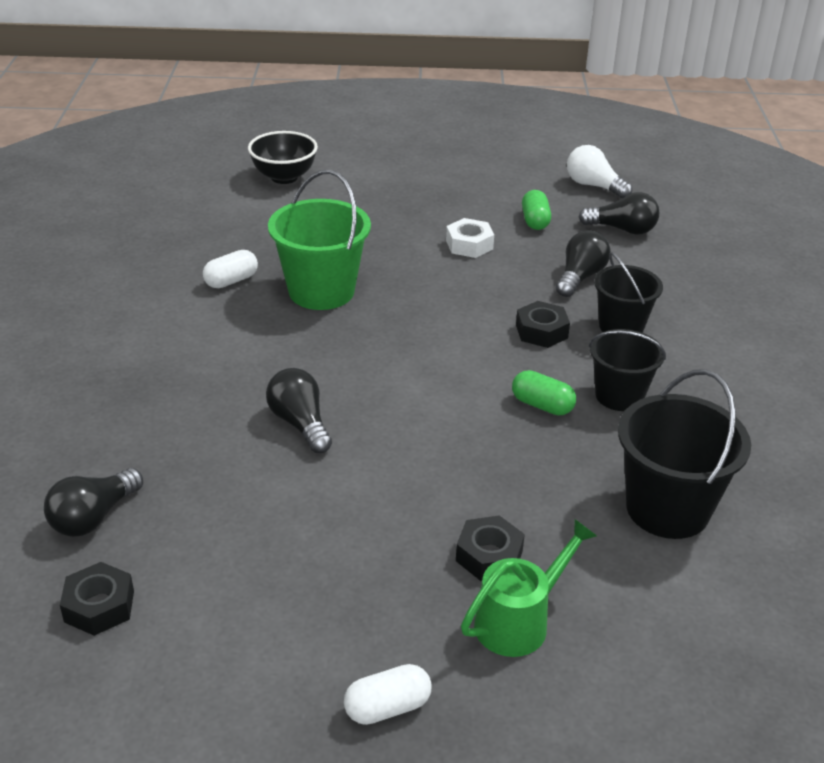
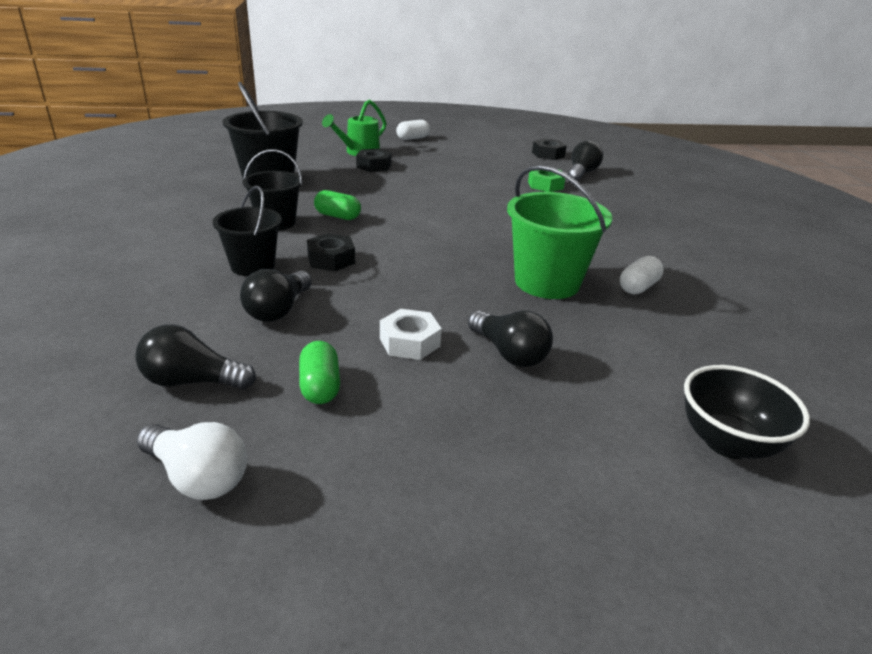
camera: 170 degrees right, 5 degrees down
black light bulb [266,368,332,453] -> black light bulb moved to [468,311,553,367]
none -> green nut [528,170,565,192]

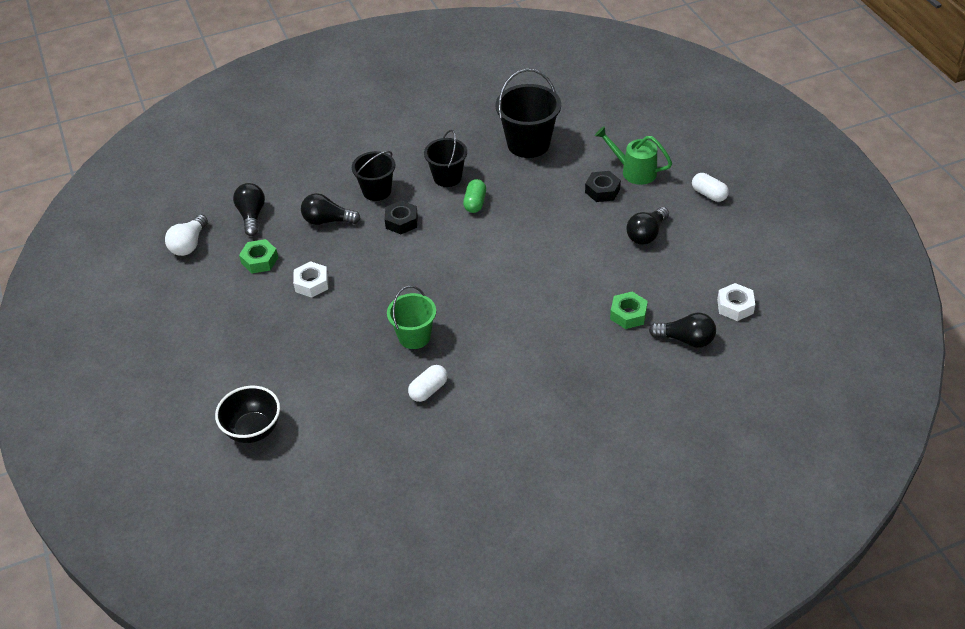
camera: 80 degrees right, 15 degrees up
green capsule [299,341,340,404] -> green nut [239,239,278,274]
black light bulb [468,311,553,367] -> black light bulb moved to [626,207,669,245]
green bucket [507,165,612,299] -> green bucket [387,286,436,349], size x0.65
black nut [532,139,567,160] -> white nut [717,283,755,321]
white capsule [620,256,664,294] -> white capsule turned 75 degrees counterclockwise [408,365,448,402]

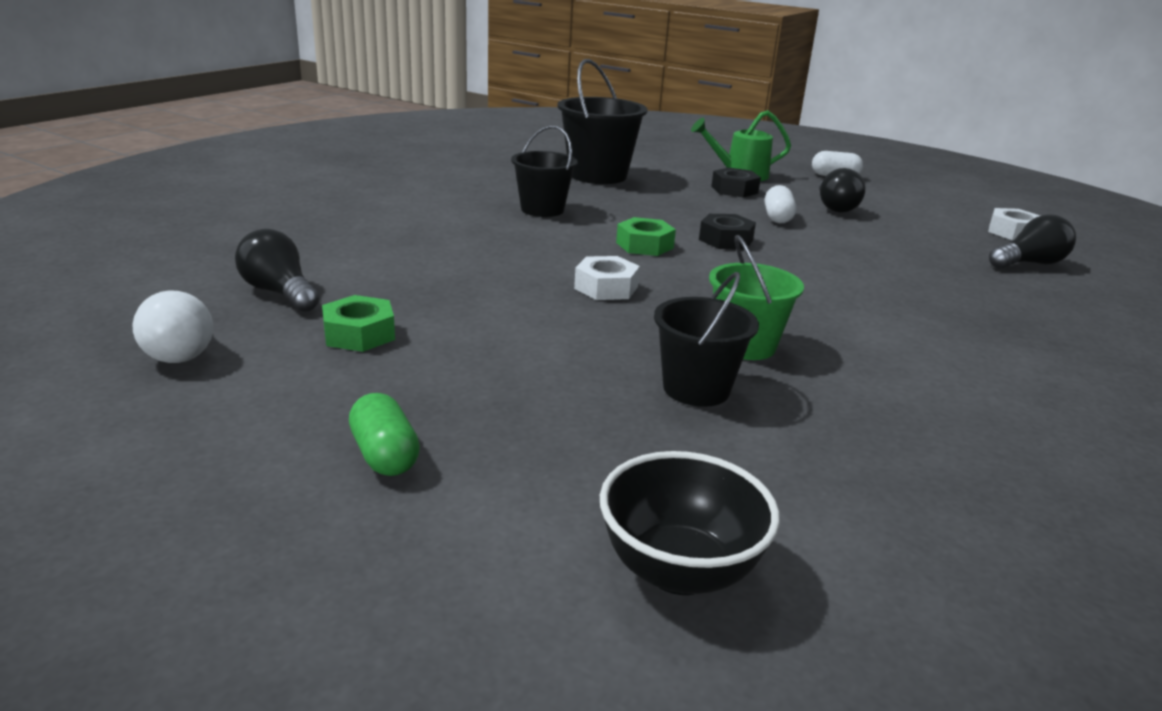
camera: 40 degrees left, 20 degrees down
white nut [293,261,328,298] -> white nut moved to [574,256,640,300]
black light bulb [301,193,361,225] -> none
black bucket [352,151,395,201] -> black bucket moved to [654,272,759,407]
black nut [384,200,418,234] -> black nut moved to [699,214,756,249]
white capsule [408,365,448,402] -> white capsule moved to [765,185,797,223]
green capsule [463,179,486,213] -> green capsule moved to [349,393,420,476]
green nut [610,292,648,329] -> green nut moved to [616,217,676,256]

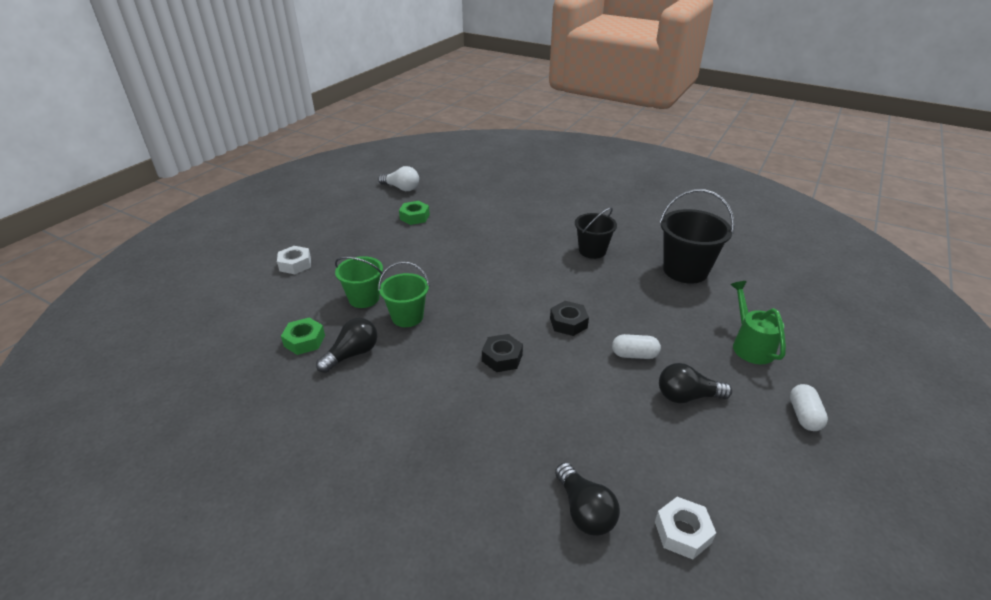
camera: 90 degrees right, 10 degrees up
white light bulb [132,290,213,363] -> white light bulb turned 135 degrees counterclockwise [378,166,419,191]
black light bulb [235,229,320,312] -> black light bulb moved to [316,318,377,373]
green capsule [349,393,420,476] -> none
white nut [574,256,640,300] -> white nut moved to [277,246,311,274]
black bowl [600,451,780,595] -> none
green nut [616,217,676,256] -> green nut moved to [281,318,325,355]
black bucket [654,272,759,407] -> green bucket [335,256,383,308]
black nut [711,167,761,198] -> black nut moved to [482,334,523,372]

